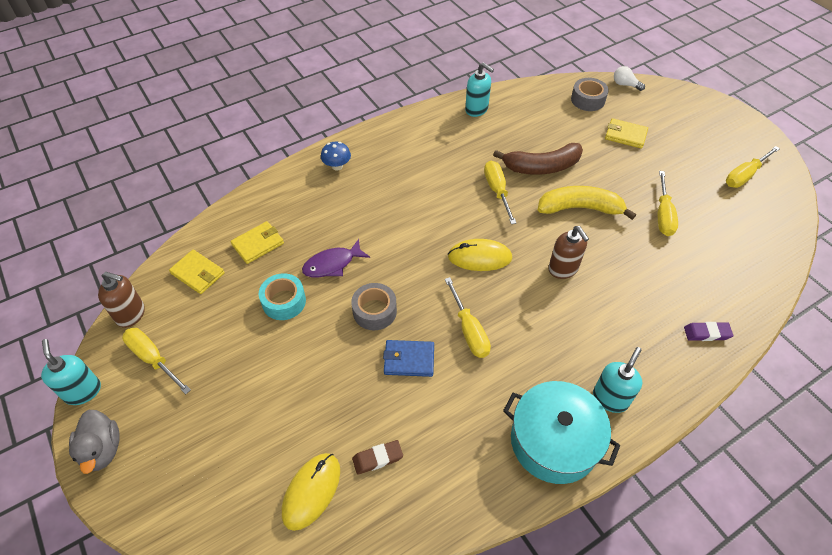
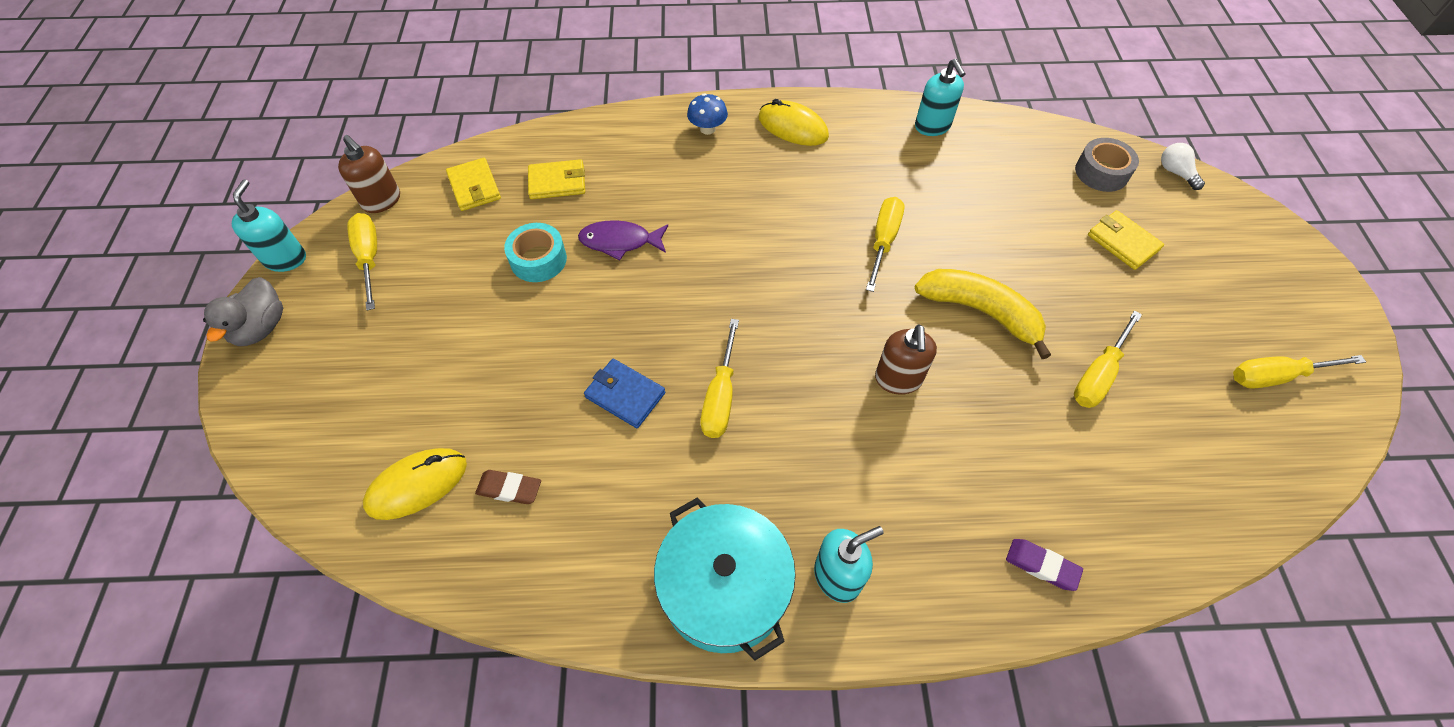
camera: 30 degrees right, 5 degrees up
grey tape [351,283,397,330] -> none
yellow mouse [448,239,512,271] -> yellow mouse moved to [758,99,829,146]
brown banana [493,143,583,175] -> none

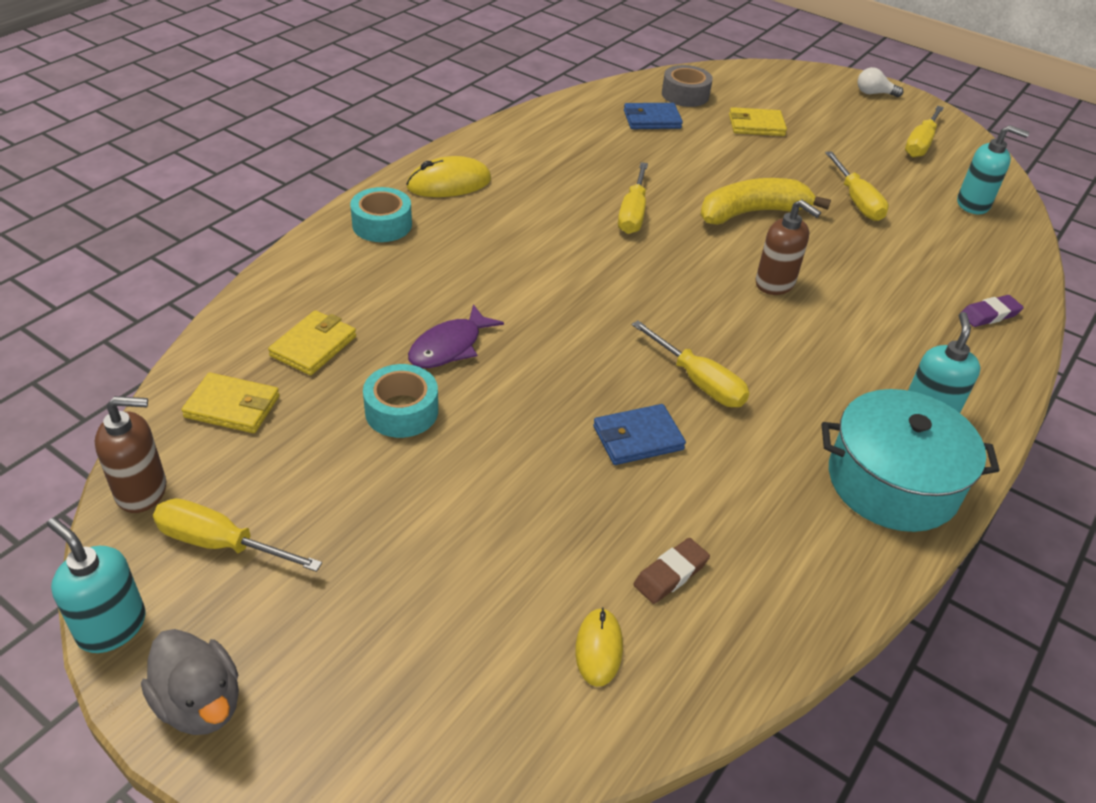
camera: 55 degrees left, 15 degrees down
yellow mouse [363,448,467,520] -> yellow mouse [575,607,623,687], size x0.63
blue mushroom [687,93,728,135] -> turquoise tape [350,187,412,242]
yellow screwdriver [866,197,905,292] -> yellow screwdriver turned 135 degrees counterclockwise [618,162,648,234]
turquoise soap dispenser [915,59,966,136] -> turquoise soap dispenser moved to [957,125,1029,214]
white light bulb [1161,143,1205,190] -> white light bulb moved to [858,67,903,97]
none -> blue wallet [624,103,683,129]

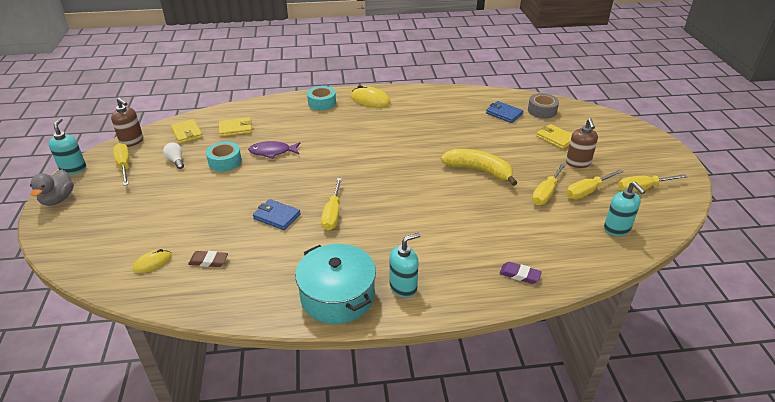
camera: 50 degrees right, 5 degrees down
yellow screwdriver [618,162,648,234] -> yellow screwdriver moved to [566,169,624,199]
brown soap dispenser [755,200,821,295] -> brown soap dispenser moved to [566,118,598,168]
white light bulb [858,67,903,97] -> white light bulb moved to [163,142,184,169]

